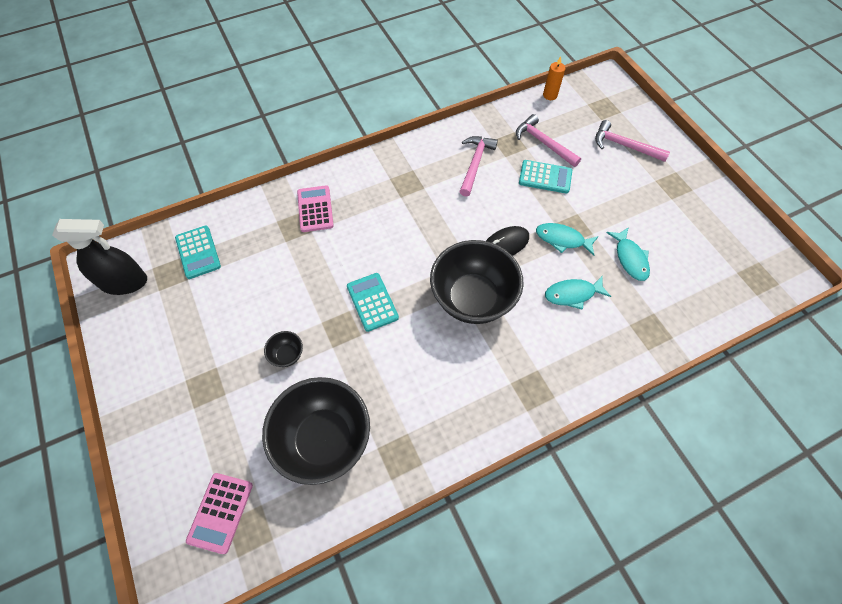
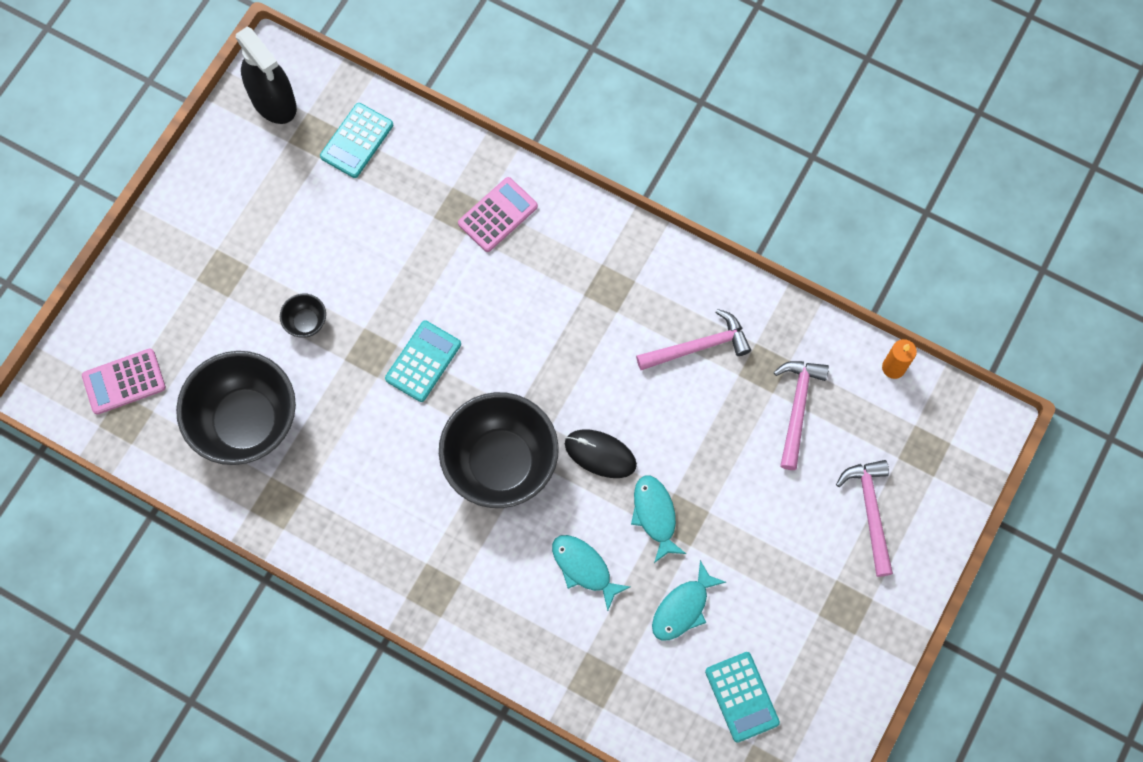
camera: 55 degrees right, 10 degrees up
turquoise calculator [519,160,572,194] -> turquoise calculator moved to [705,652,780,743]

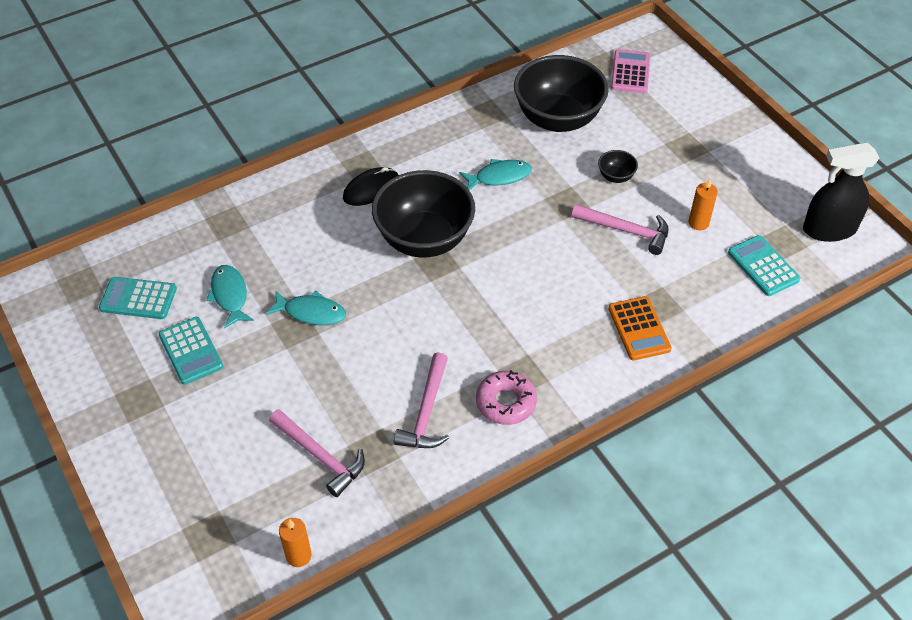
camera: 120 degrees right, 20 degrees down
turquoise calculator [385,321,461,402] -> turquoise calculator moved to [158,317,223,385]
pink calculator [458,177,538,252] -> orange calculator [608,296,672,360]
turquoise fish [552,535,630,611] -> turquoise fish moved to [459,159,532,191]
black mouse [565,429,637,478] -> black mouse moved to [343,167,398,206]
pink hammer [836,460,893,577] -> pink hammer moved to [572,204,669,255]
none -> pink donut [476,370,537,425]
none -> orange candle [688,179,718,230]

